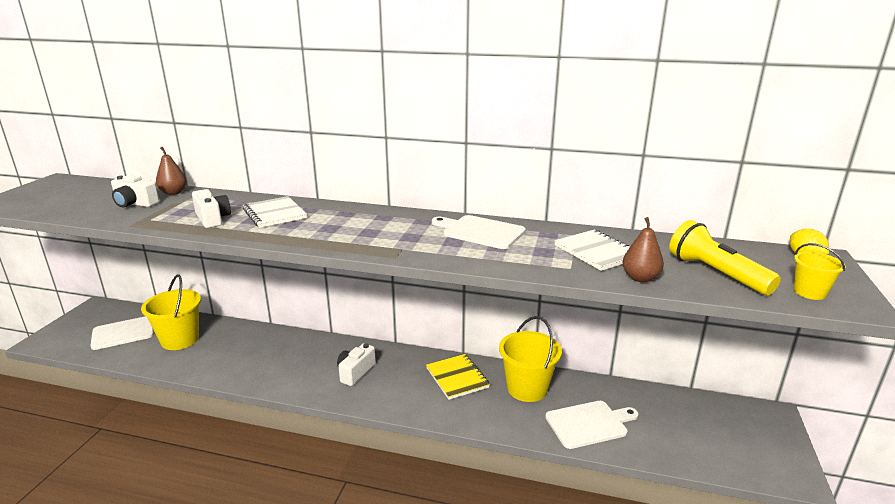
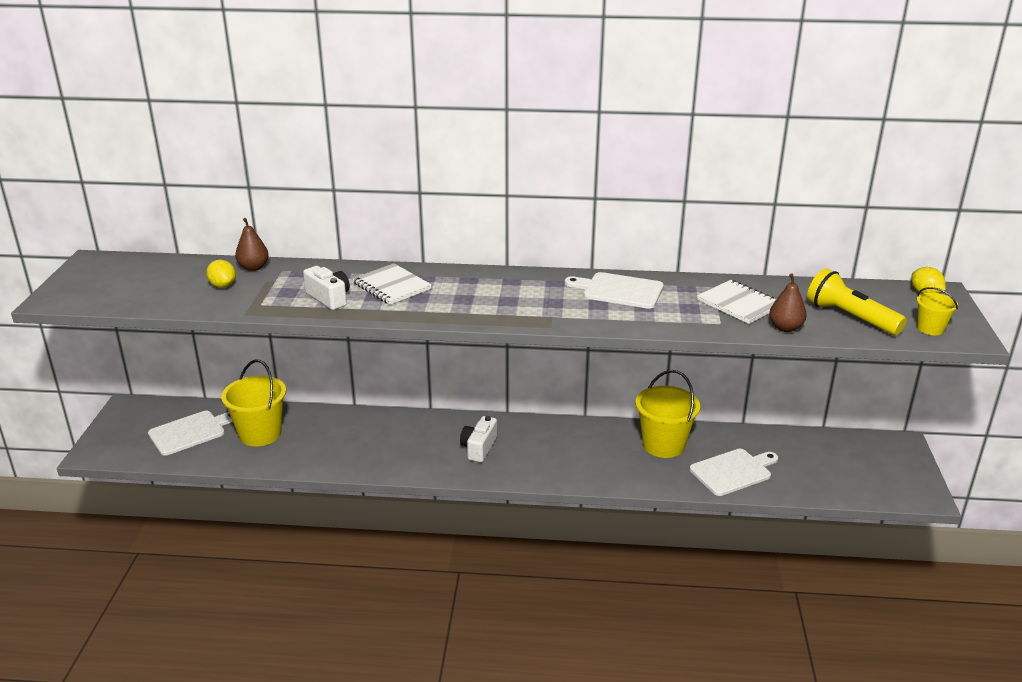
camera: 10 degrees left, 5 degrees up
white camera [111,174,159,207] -> yellow lemon [206,260,236,288]
yellow notebook [426,354,490,400] -> none

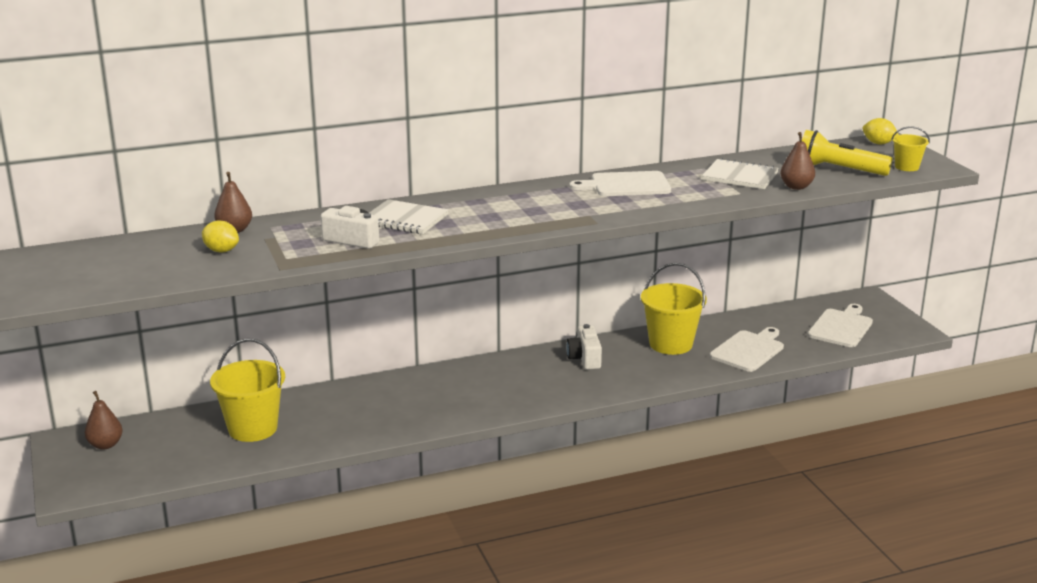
camera: 25 degrees left, 5 degrees down
white cutting board [148,411,233,456] -> white cutting board moved to [808,304,873,347]
white camera [460,416,497,462] -> white camera moved to [566,324,602,370]
none -> brown pear [85,391,123,450]

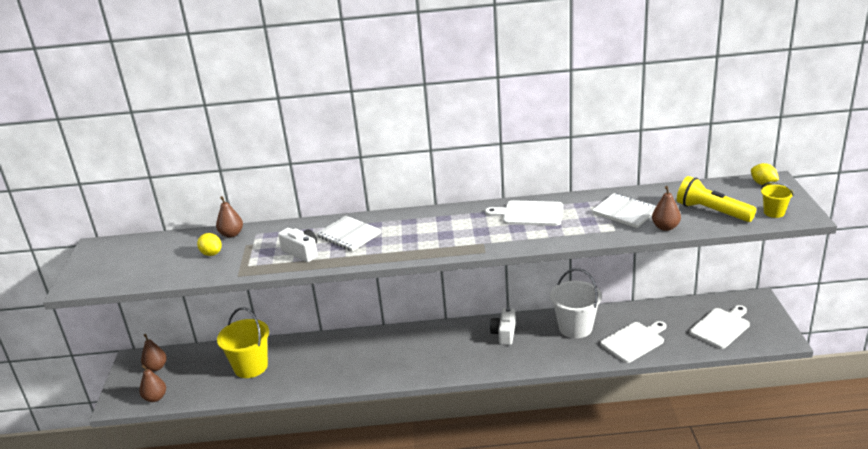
camera: 20 degrees right, 5 degrees up
yellow bucket [641,263,707,355] -> white bucket [550,268,602,338]
none -> brown pear [139,365,166,402]

